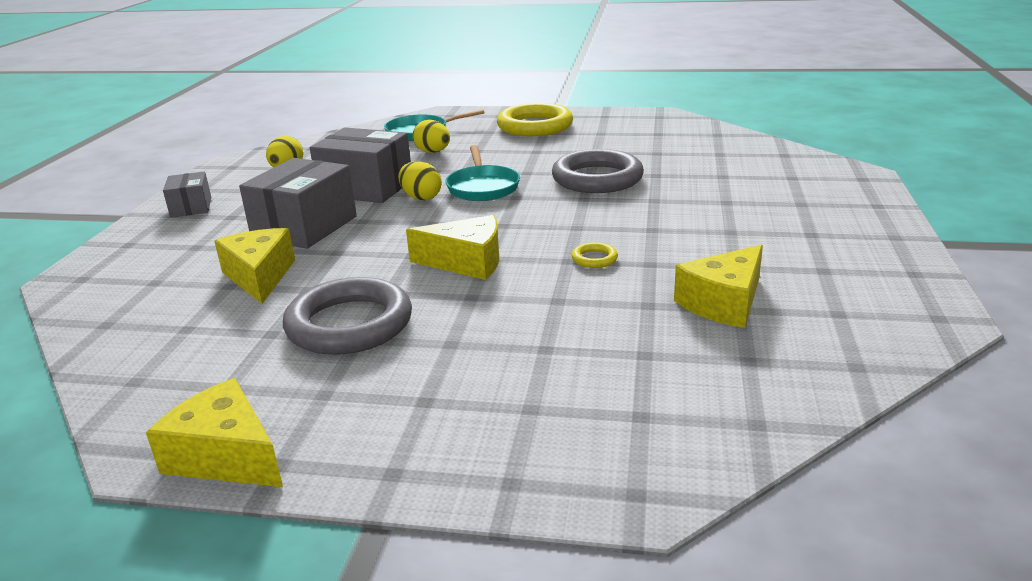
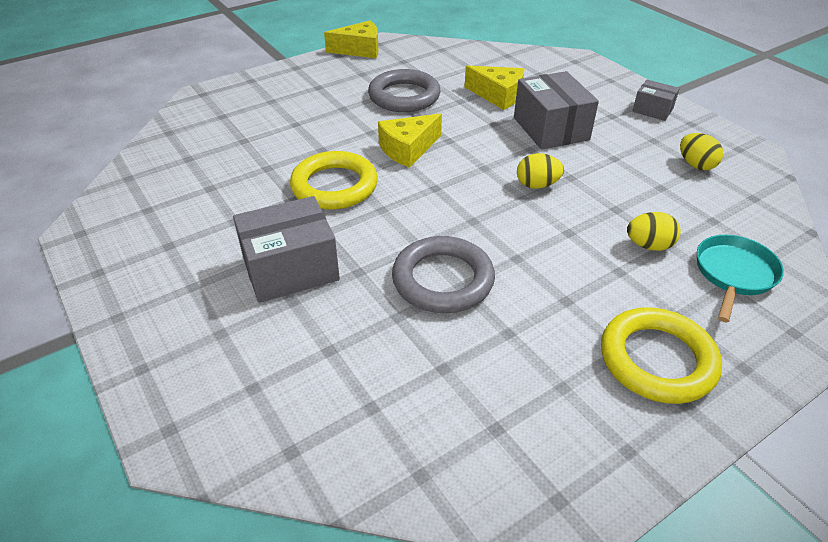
camera: 135 degrees right, 15 degrees up
grey box [310,127,411,203] -> grey box moved to [233,196,340,303]
turquoise pan [445,145,520,201] -> none
yellow ring [572,242,618,268] -> yellow ring [290,151,378,209], size x2.44
yellow cheese [674,244,763,328] -> none

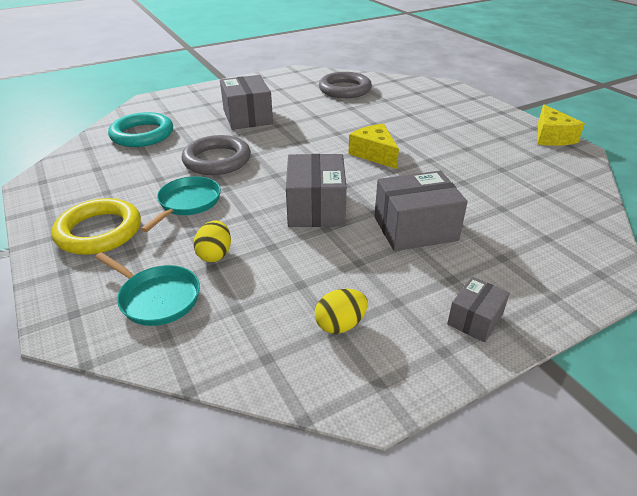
camera: 95 degrees right, 5 degrees down
yellow ring [290,151,378,209] -> none
grey ring [368,69,441,112] -> grey ring moved to [319,72,372,98]
yellow cheese [465,66,524,110] -> none
yellow egg [517,153,564,189] -> grey box [286,154,347,227]
none -> turquoise ring [108,112,173,147]
none -> turquoise pan [141,176,221,232]

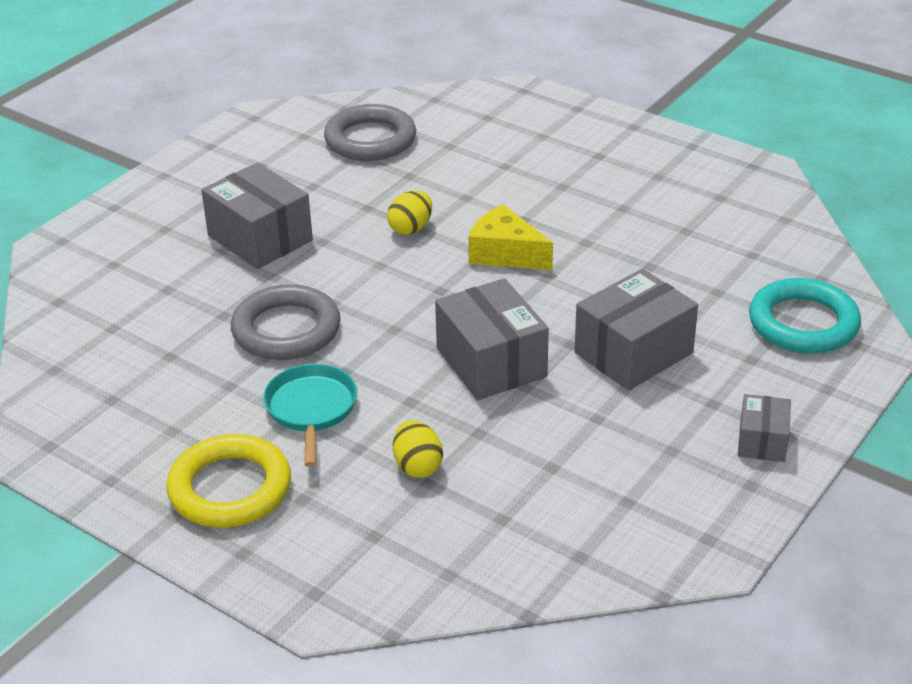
camera: 25 degrees left, 0 degrees up
turquoise pan [95,252,200,326] -> none
turquoise ring [108,112,173,147] -> turquoise ring moved to [749,278,861,354]
yellow egg [315,289,368,334] -> yellow egg moved to [387,191,432,235]
yellow cheese [538,105,585,146] -> none

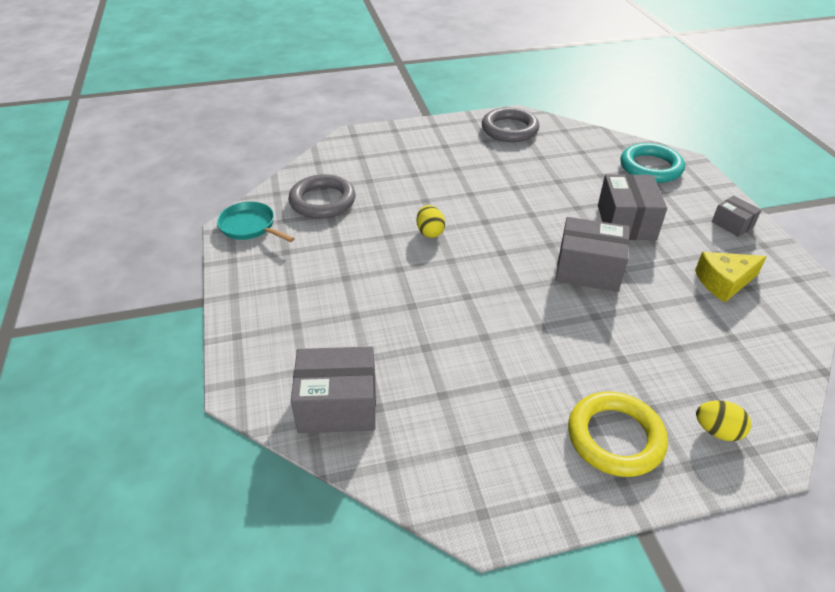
camera: 50 degrees left, 5 degrees up
grey box [201,163,313,269] -> grey box moved to [291,346,376,433]
grey ring [231,284,341,360] -> grey ring moved to [482,107,539,142]
turquoise pan [263,364,357,467] -> turquoise pan moved to [217,202,295,242]
yellow egg [393,420,443,478] -> yellow egg moved to [696,400,751,441]
yellow cheese [468,204,553,270] -> yellow cheese moved to [695,252,767,302]

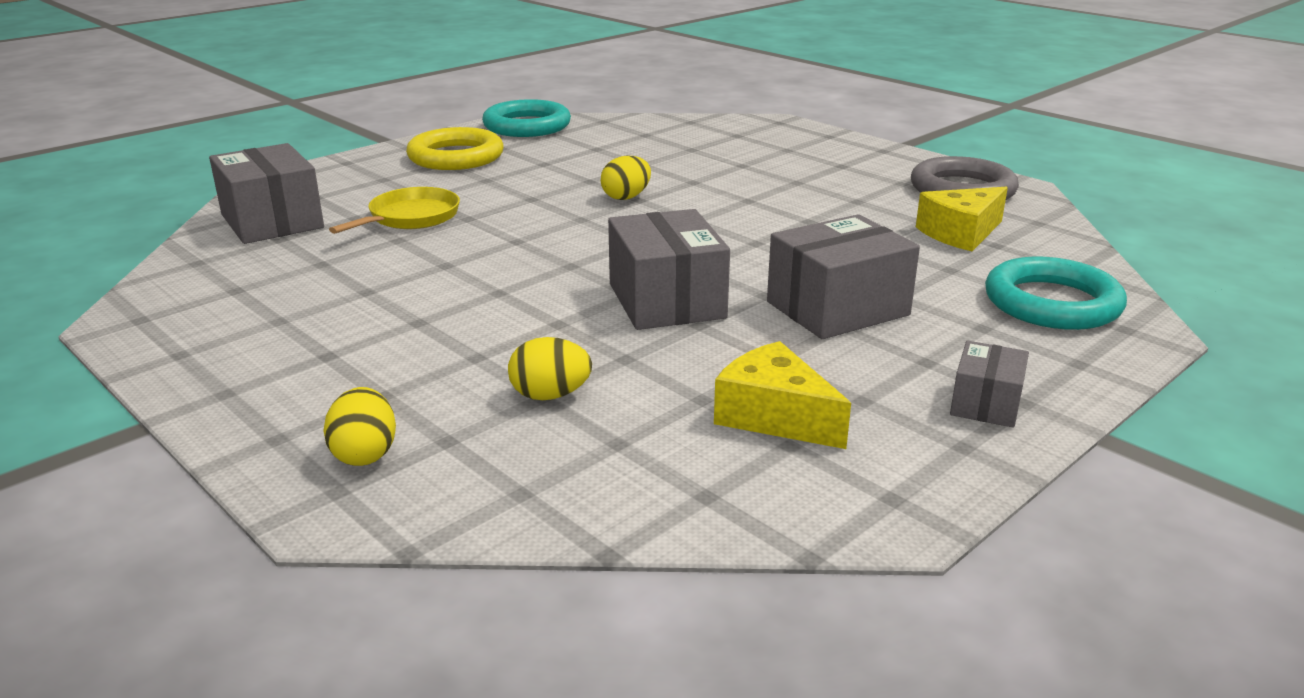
camera: 60 degrees right, 15 degrees down
turquoise pan [217,202,295,242] -> turquoise ring [482,99,571,137]
grey ring [288,174,355,219] -> none
yellow ring [568,392,668,477] -> yellow ring moved to [406,127,504,170]
none -> yellow pan [329,187,460,234]
none -> yellow egg [508,337,592,400]
none -> yellow cheese [916,187,1008,251]

